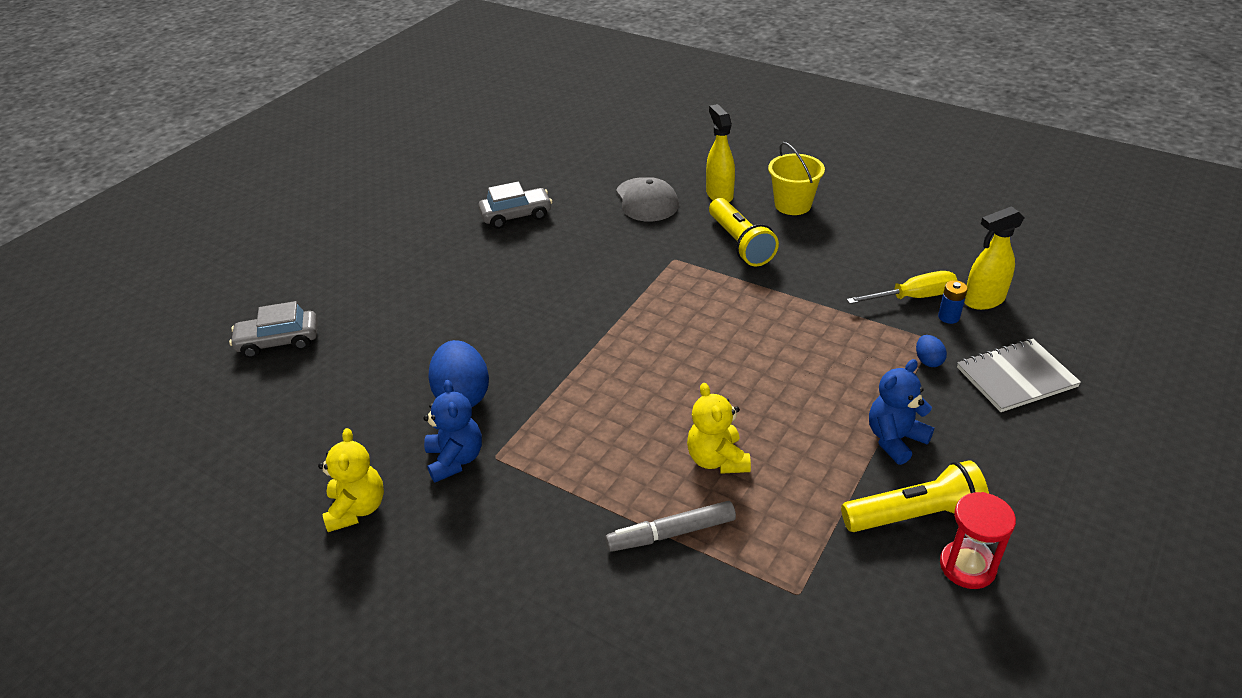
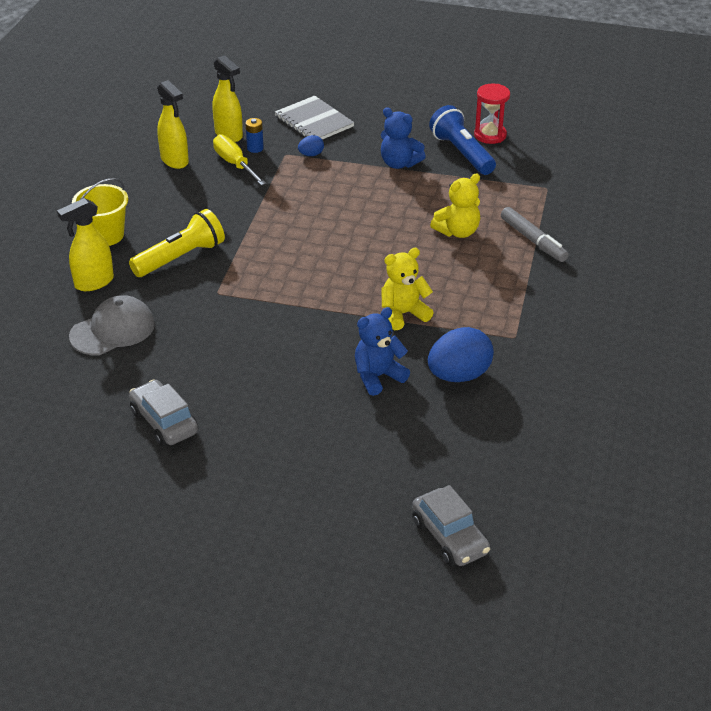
camera: 110 degrees left, 0 degrees up
yellow teddy bear [318,428,384,532] -> yellow teddy bear moved to [382,248,434,330]
blue teddy bear [423,380,482,482] -> blue teddy bear moved to [355,307,410,396]
yellow flashlight [841,460,989,532] -> blue flashlight [429,105,496,175]
none -> yellow spray bottle [157,80,189,169]

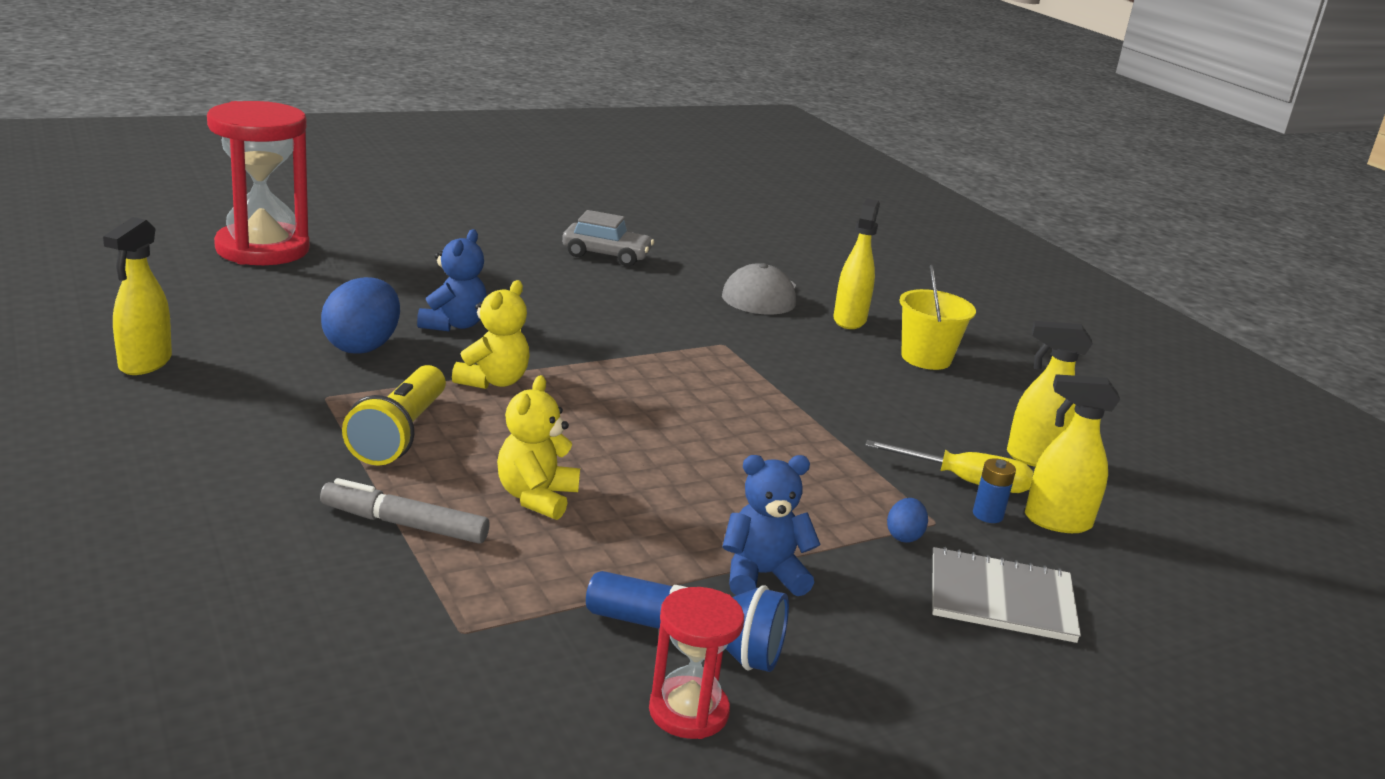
camera: 135 degrees right, 15 degrees down
yellow flashlight [129,209,225,277] -> yellow flashlight moved to [342,365,446,466]
grey car [412,485,490,566] -> red hourglass [207,101,310,265]
none -> yellow spray bottle [103,217,172,375]

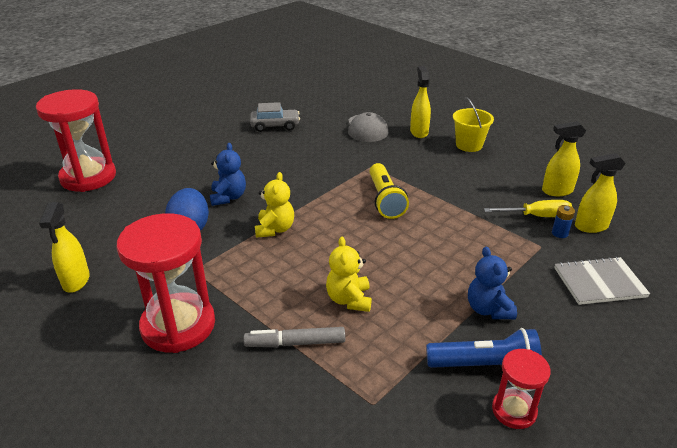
camera: 15 degrees left, 10 degrees up
yellow flashlight [342,365,446,466] -> yellow flashlight moved to [369,163,409,219]
blue teddy bear [722,455,821,596] -> blue teddy bear turned 75 degrees counterclockwise [468,246,517,319]
blue egg [887,498,928,543] -> none
none -> red hourglass [117,214,215,353]

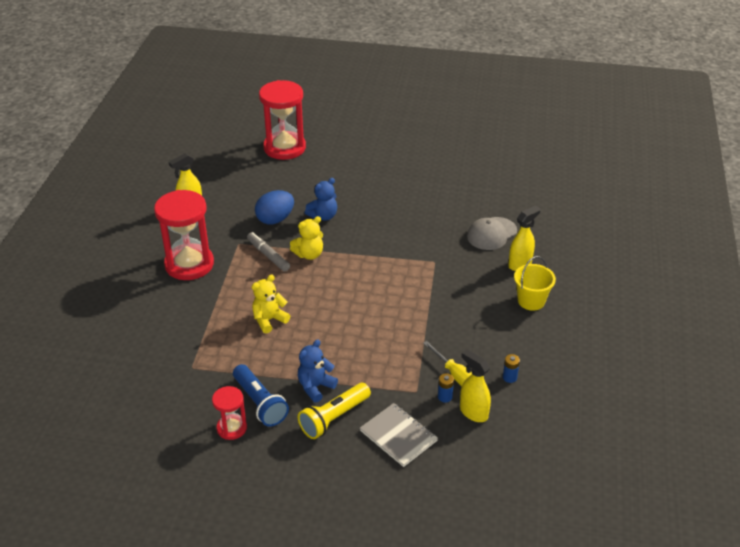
camera: 55 degrees right, 5 degrees up
grey marker [244,327,345,347] -> grey marker moved to [247,232,290,271]
grey car [250,102,300,132] -> none
yellow flashlight [369,163,409,219] -> yellow flashlight moved to [298,383,371,439]
yellow spray bottle [542,121,586,196] -> blue battery [503,354,520,383]

